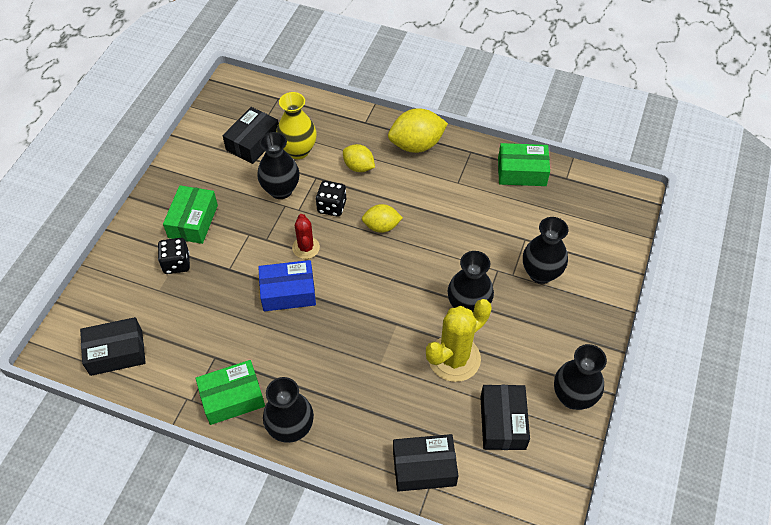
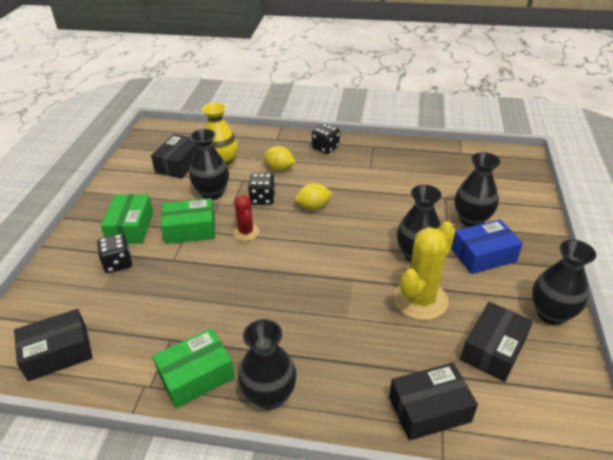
camera: 10 degrees left, 15 degrees down
blue box [258,260,316,311] -> blue box moved to [451,219,523,274]
yellow lemon [388,108,448,153] -> black dice [312,123,340,154]
black box [480,385,530,450] -> black box turned 45 degrees clockwise [460,302,533,382]
green box [498,143,550,186] -> green box moved to [161,198,215,244]

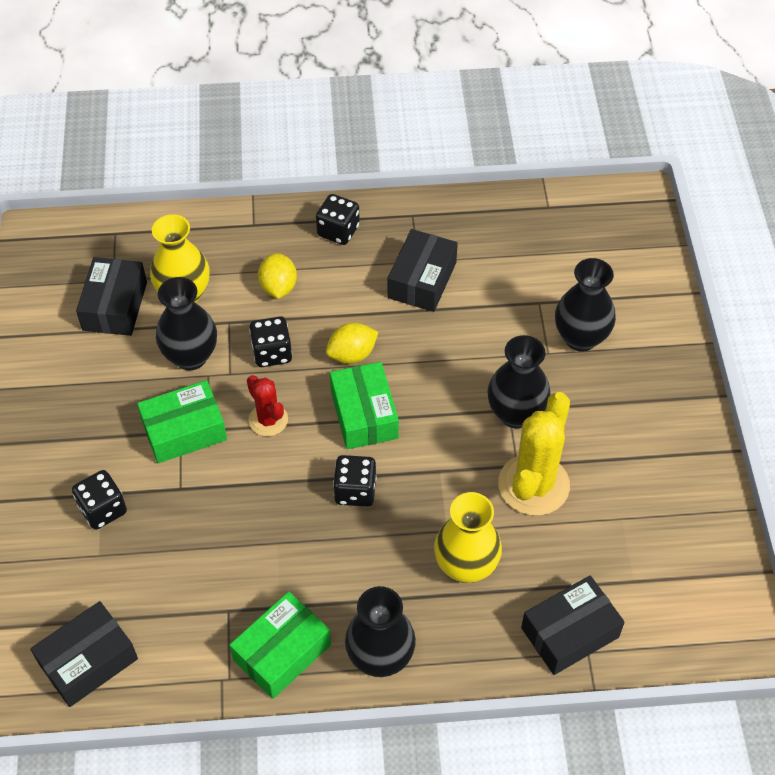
camera: 15 degrees left, 15 degrees up
green box [101,194,153,244] -> green box moved to [330,362,399,449]
yellow lemon [263,146,296,171] -> yellow lemon turned 75 degrees clockwise [258,253,297,299]
blue box [451,219,523,274] -> none
black box [460,302,533,382] -> black box moved to [387,229,458,312]
black vase [532,240,596,325] -> none
none -> black dice [333,455,377,507]
none -> yellow vase [434,492,502,583]

